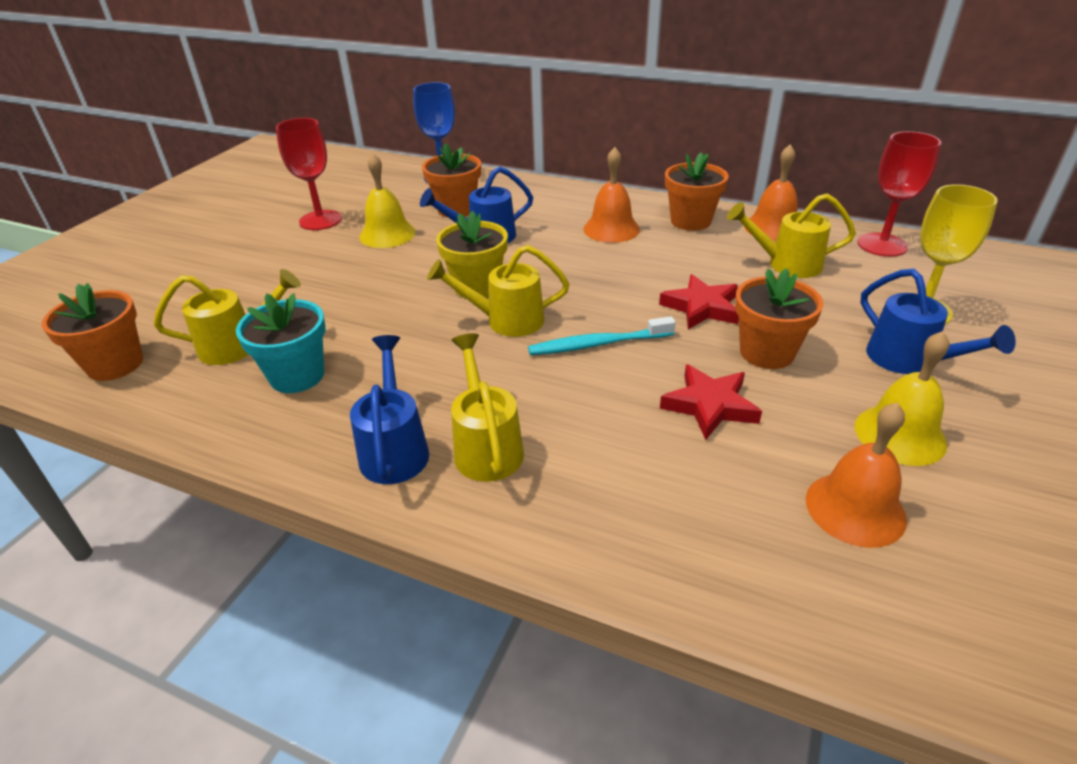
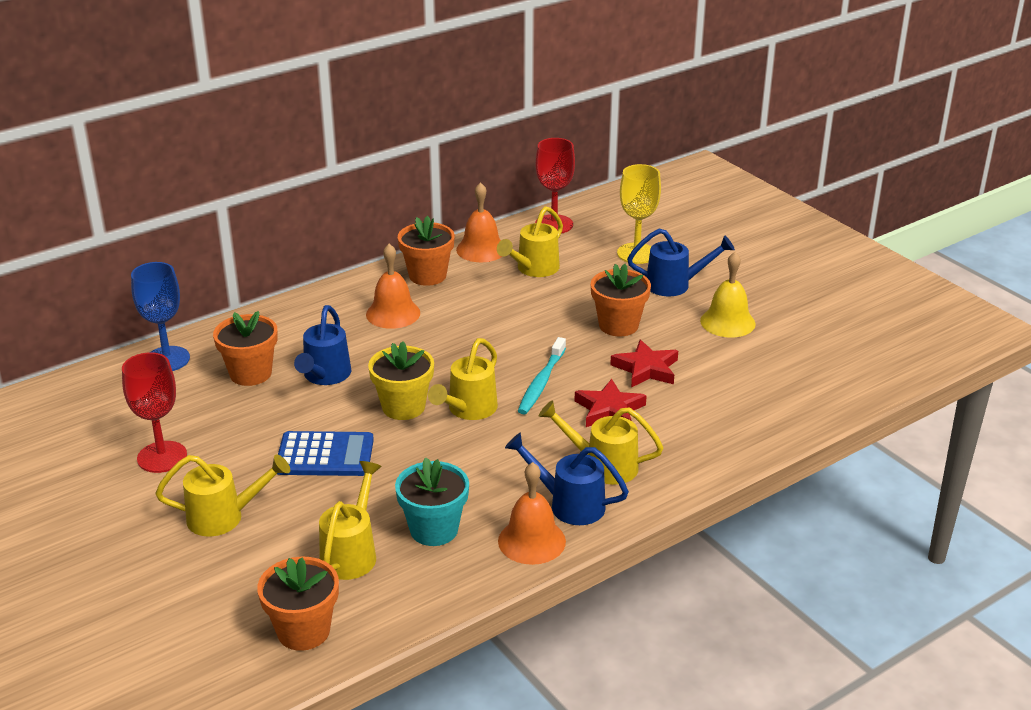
camera: 60 degrees left, 5 degrees down
yellow bell [360,153,416,248] -> none
red star [659,274,739,329] -> red star moved to [575,379,647,427]
orange bell [806,403,907,548] -> orange bell moved to [498,462,566,565]
none -> yellow watering can [155,455,290,536]
none -> blue calculator [277,431,374,476]

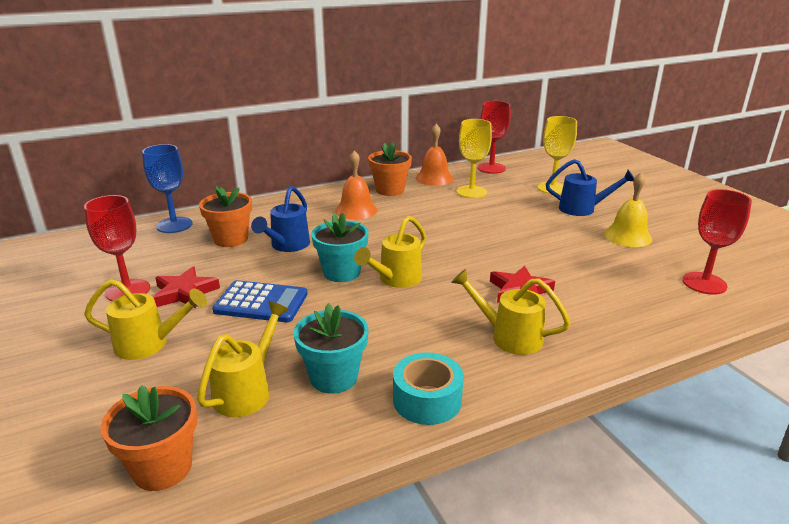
camera: 10 degrees right, 5 degrees down
yellow flower pot [368,341,434,420] -> turquoise flower pot [311,213,369,282]
yellow watering can [497,206,563,277] -> yellow goblet [456,119,492,198]
orange bell [498,462,566,565] -> turquoise tape [393,352,464,425]
blue watering can [505,433,629,525] -> none
turquoise toothbrush [518,337,566,414] -> none
orange flower pot [591,264,651,337] -> none
red star [610,340,678,388] -> red star moved to [153,266,220,309]
none -> red goblet [682,189,752,295]

